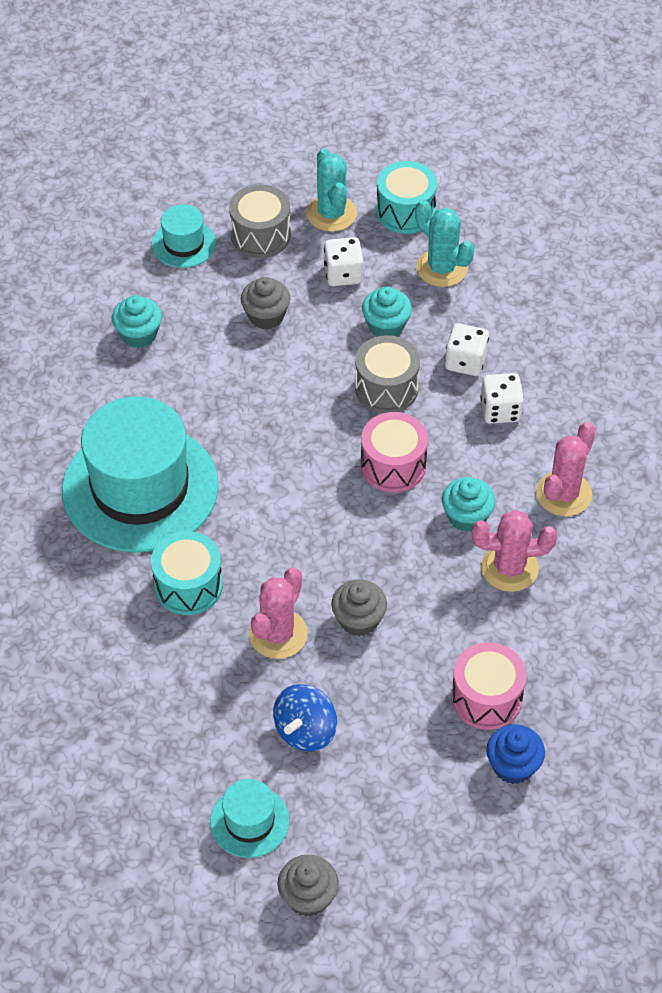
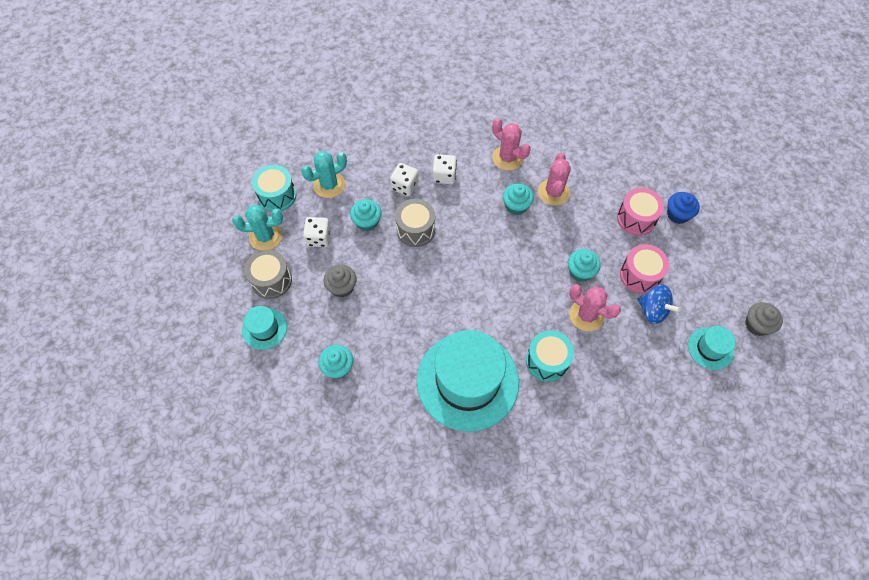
camera: 80 degrees left, 10 degrees up
grey cupcake [331,579,387,636] -> turquoise cupcake [568,249,601,282]
pink drum [361,412,428,492] -> pink drum moved to [620,244,669,294]

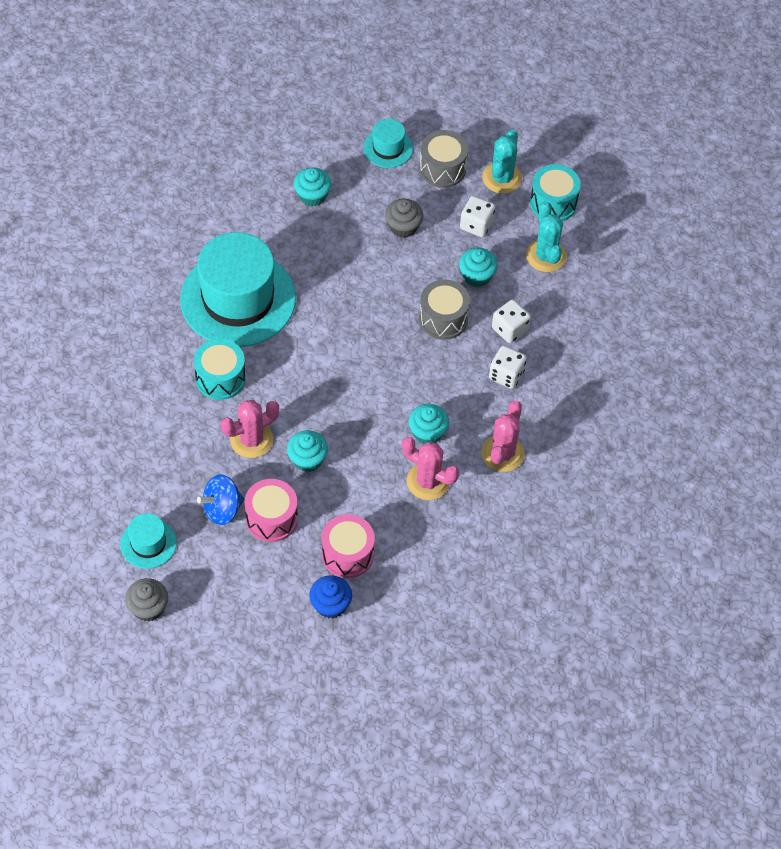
camera: 110 degrees right, 5 degrees down
pink cactus [492,118,531,171] -> pink cactus turned 45 degrees counterclockwise [481,400,525,472]

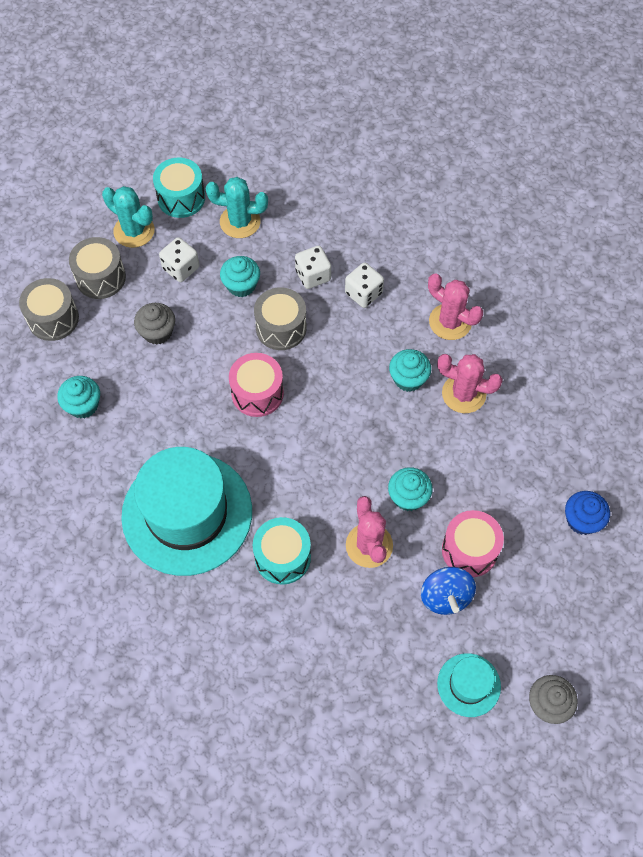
camera: 70 degrees left, 5 degrees up
pink drum [321,514,375,578] -> pink drum moved to [229,353,284,417]
turquoise hat [363,119,413,168] -> grey drum [19,278,79,341]
pink cactus [402,437,459,500] -> pink cactus turned 60 degrees clockwise [437,354,503,413]

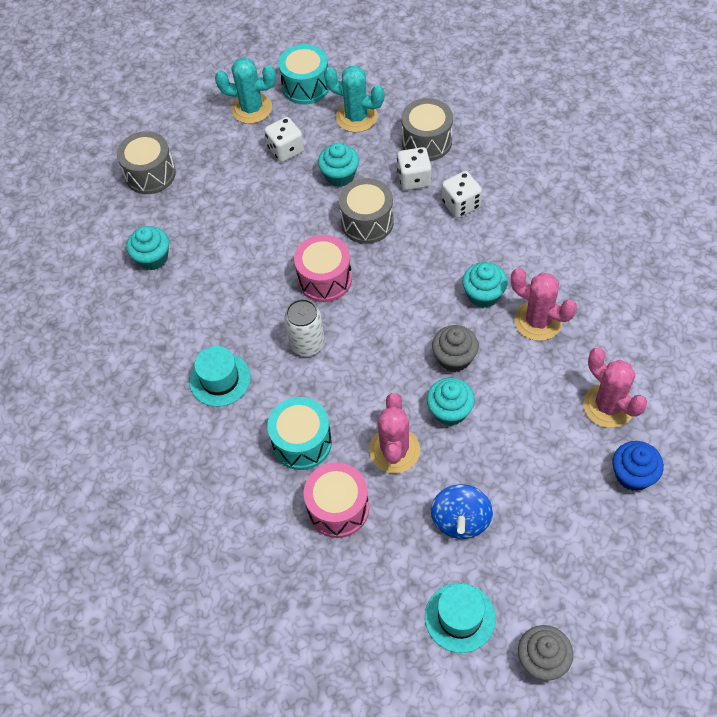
camera: 20 degrees right, 5 degrees down
grey drum [69,237,126,299] -> grey drum moved to [401,98,453,161]
turquoise cactus [102,186,155,248] -> turquoise cactus turned 45 degrees counterclockwise [215,57,276,124]
turquoise hat [121,447,252,576] -> turquoise hat [190,346,251,407], size x0.45
grey cupcake [134,303,175,345] -> grey cupcake moved to [432,325,479,372]
pink cactus [428,273,483,340] -> pink cactus moved to [583,348,647,428]
pink drum [442,510,504,577] -> pink drum moved to [304,462,369,538]
none -> white can [284,299,325,356]

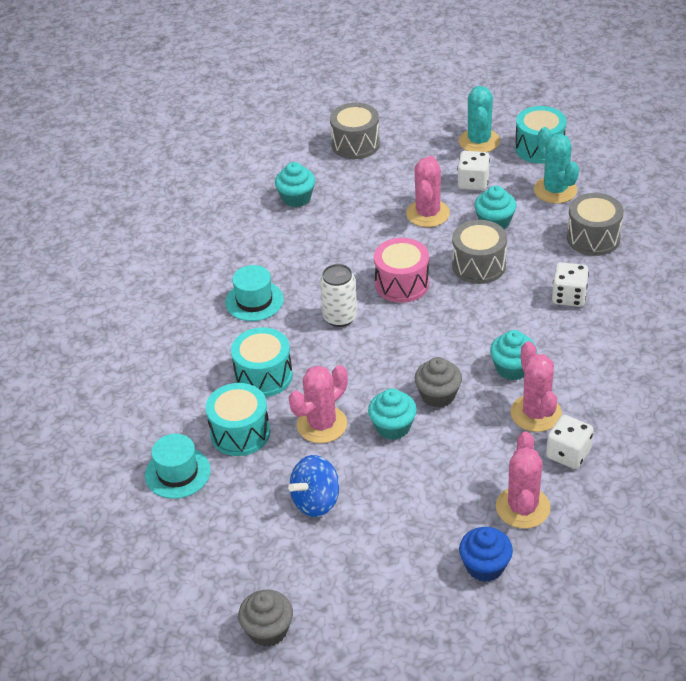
camera: 40 degrees right, 15 degrees down
turquoise cactus [215,57,276,124] -> turquoise cactus turned 45 degrees clockwise [459,86,500,152]
pink drum [304,462,369,538] -> turquoise drum [206,383,270,456]
white dice [397,147,432,190] -> white dice moved to [546,415,593,469]
turquoise hat [425,583,496,653] -> turquoise hat moved to [145,434,211,499]
none -> pink cactus [406,156,450,227]

